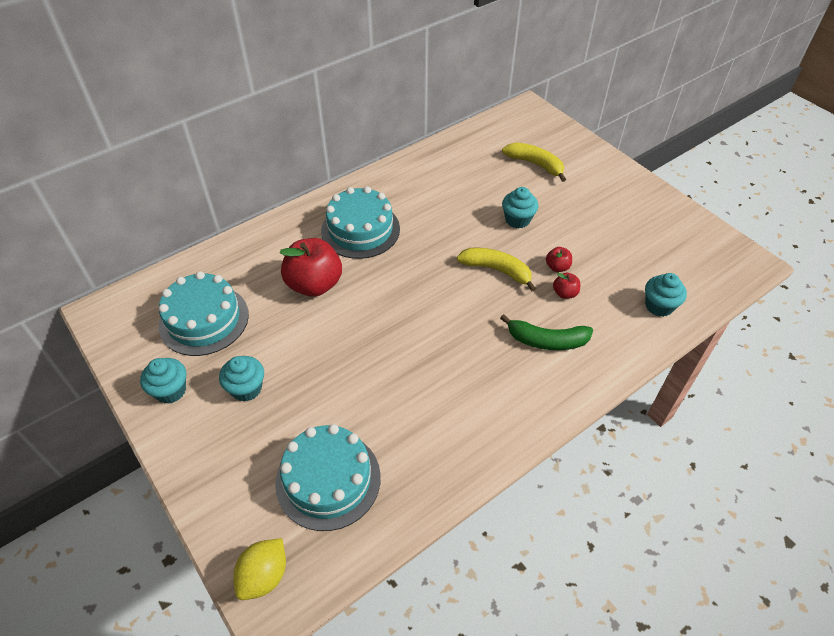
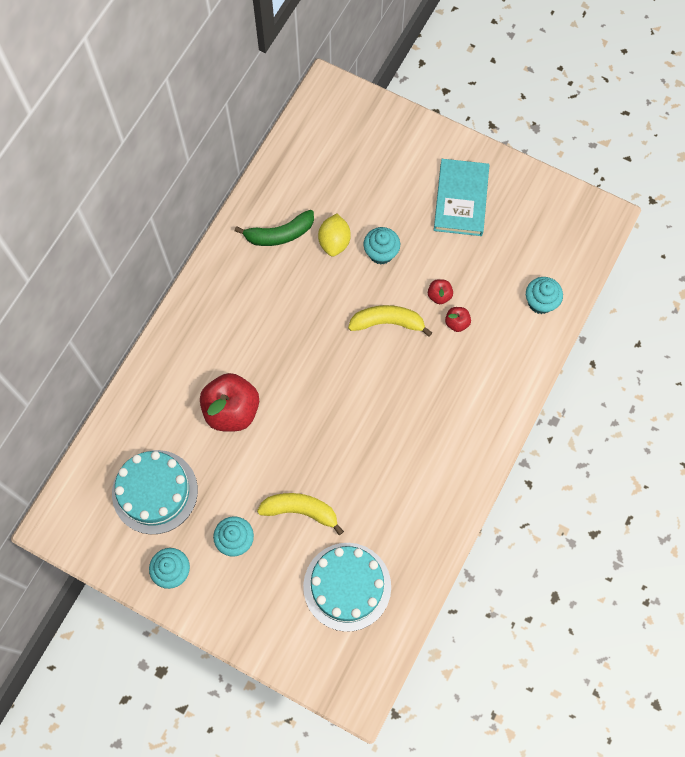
camera: 25 degrees left, 20 degrees up
yellow lemon [233,538,286,600] -> yellow lemon moved to [318,214,351,257]
turquoise cake [321,186,400,259] -> none
green banana [500,314,593,350] -> green banana moved to [235,210,314,246]
yellow banana [502,142,566,182] -> yellow banana moved to [257,493,344,535]
none -> turquoise book [434,159,489,236]

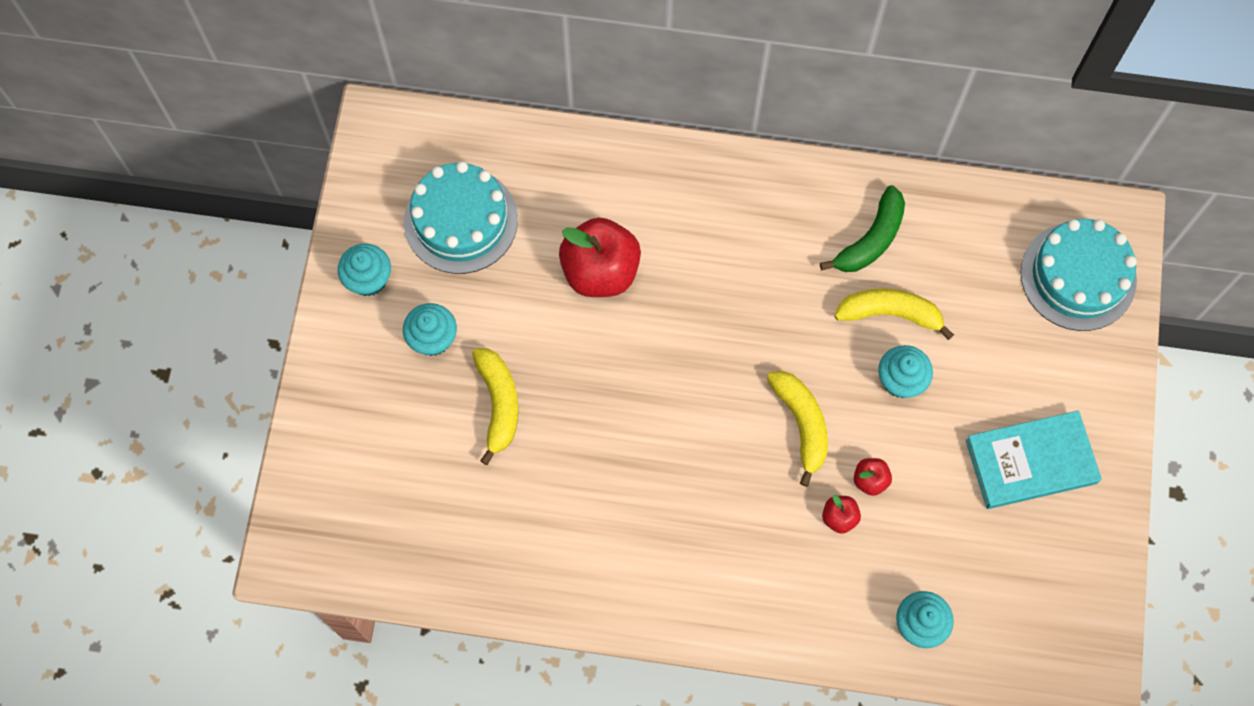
camera: 70 degrees right, 0 degrees up
green banana [235,210,314,246] -> green banana turned 105 degrees counterclockwise [820,185,905,272]
turquoise cake [303,543,391,632] -> turquoise cake moved to [1021,219,1137,331]
yellow lemon [318,214,351,257] -> yellow banana [834,289,954,340]

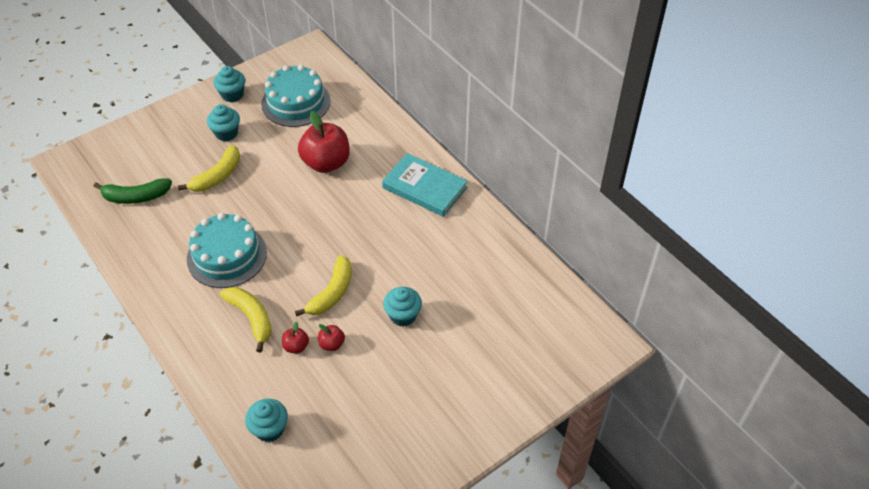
camera: 45 degrees right, 20 degrees down
green banana [820,185,905,272] -> green banana moved to [93,178,172,204]
yellow banana [834,289,954,340] -> yellow banana moved to [220,287,272,352]
turquoise book [966,411,1102,509] -> turquoise book moved to [382,153,468,217]
turquoise cake [1021,219,1137,331] -> turquoise cake moved to [187,213,267,288]

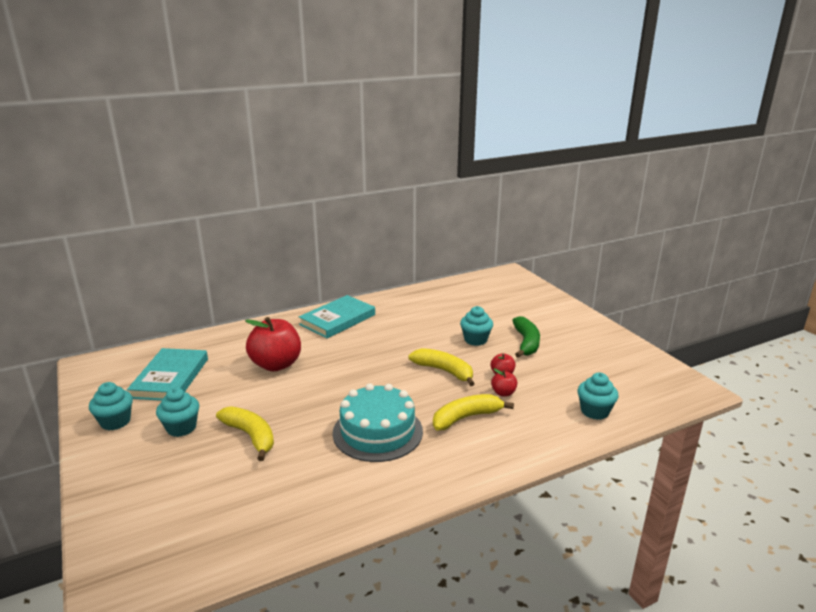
camera: 80 degrees left, 25 degrees down
green banana [93,178,172,204] -> green banana moved to [512,316,540,358]
turquoise cake [261,65,331,127] -> turquoise book [127,348,208,401]

